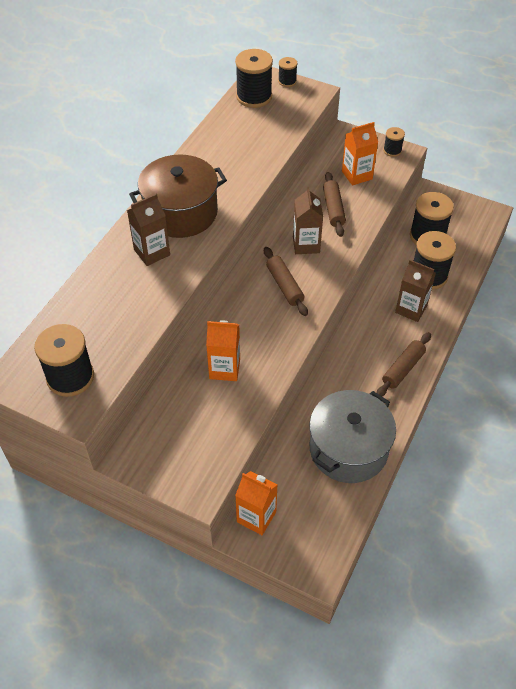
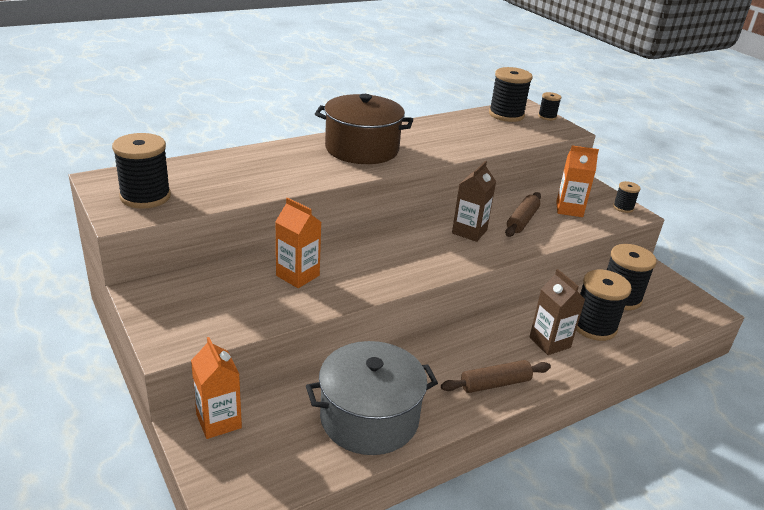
camera: 30 degrees right, 20 degrees down
brown carton [127,194,170,266] -> none
brown rolling pin [264,247,308,316] -> none

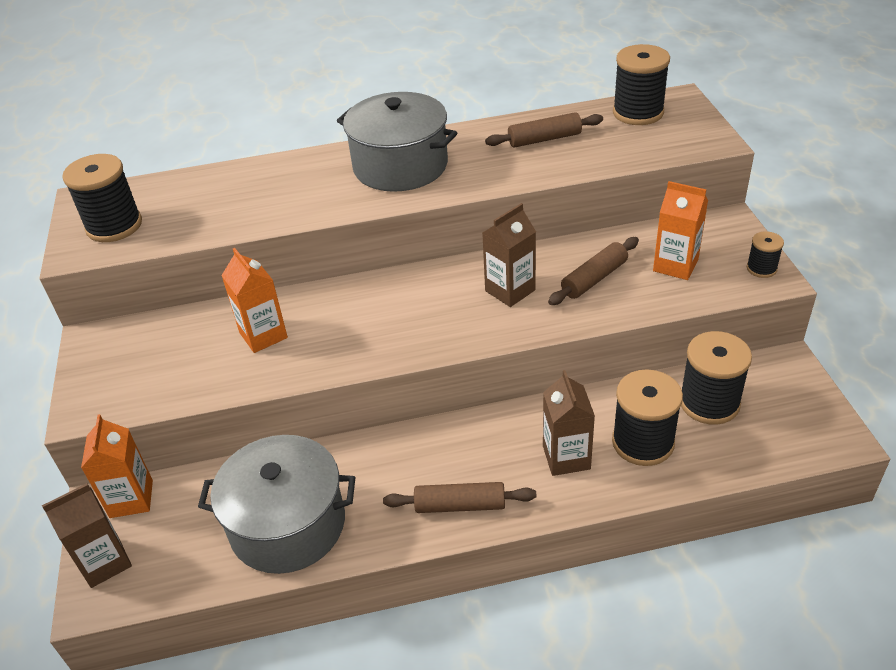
camera: 25 degrees right, 10 degrees up
brown pot [315,94,413,164] -> grey pot [337,92,457,192]
black spool [538,92,561,121] -> none
none -> brown carton [42,483,132,588]
none -> brown rolling pin [485,112,603,148]

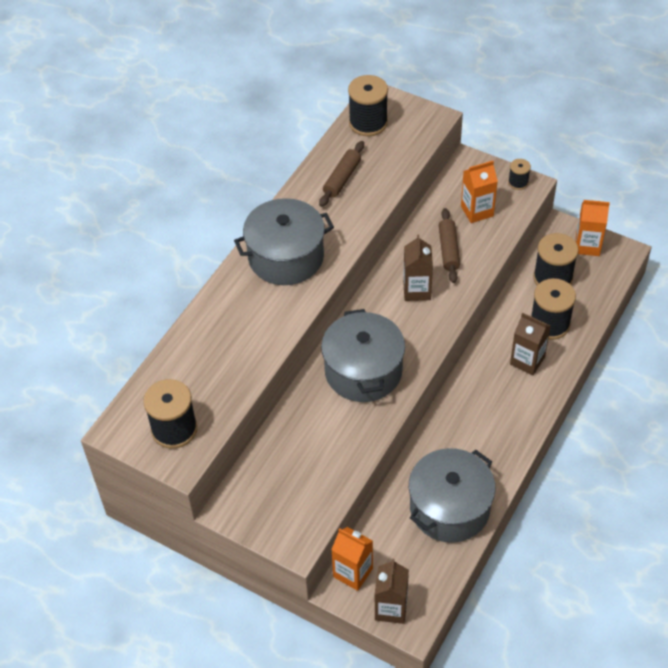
camera: 50 degrees left, 10 degrees up
orange carton [221,248,288,353] -> orange carton moved to [576,200,610,256]
brown rolling pin [383,482,537,513] -> none
none -> grey pot [321,309,405,402]

